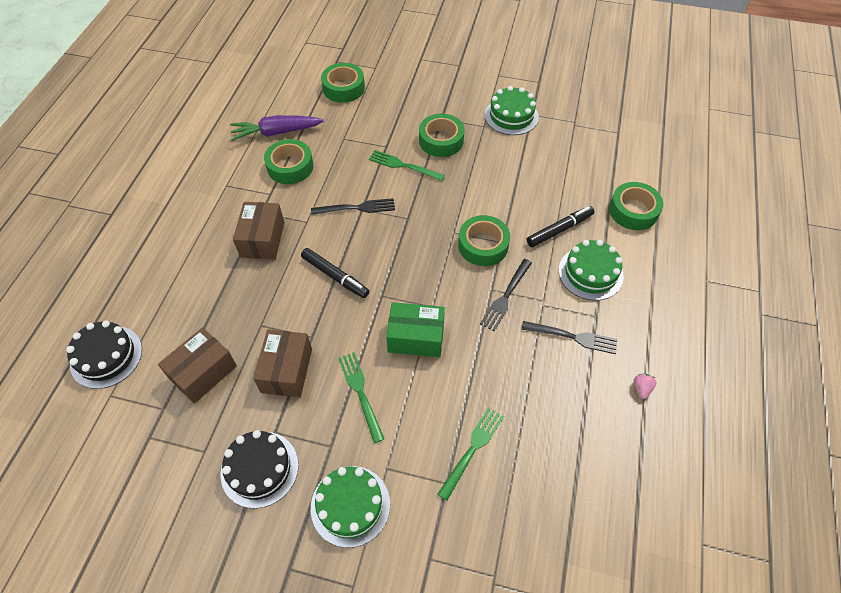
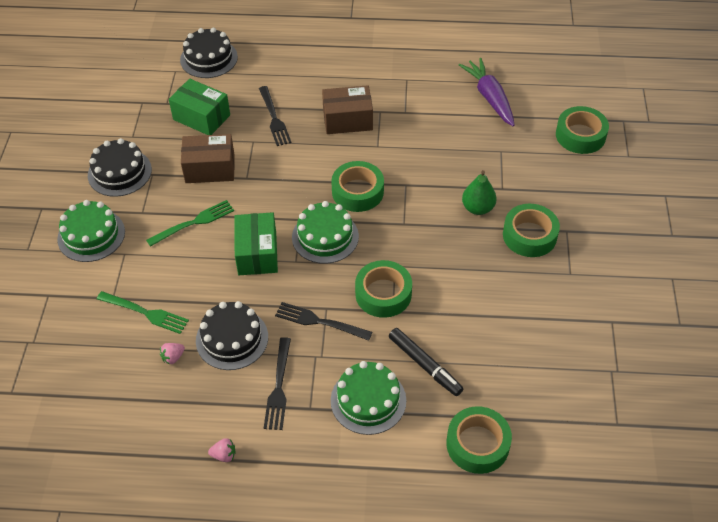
camera: 80 degrees right, 5 degrees down
brown box [158,328,237,403] -> green box [169,79,230,135]
green tape [264,139,313,184] -> green tape moved to [331,161,384,212]
black marker [301,248,369,298] -> none
black fork [311,198,395,215] -> black fork moved to [259,86,291,146]
green fork [369,150,445,181] -> green pear [462,170,497,215]
green cake [485,86,539,135] -> green cake moved to [292,201,359,264]
none -> pink strawberry [160,343,185,365]
none -> black cake [196,301,268,370]

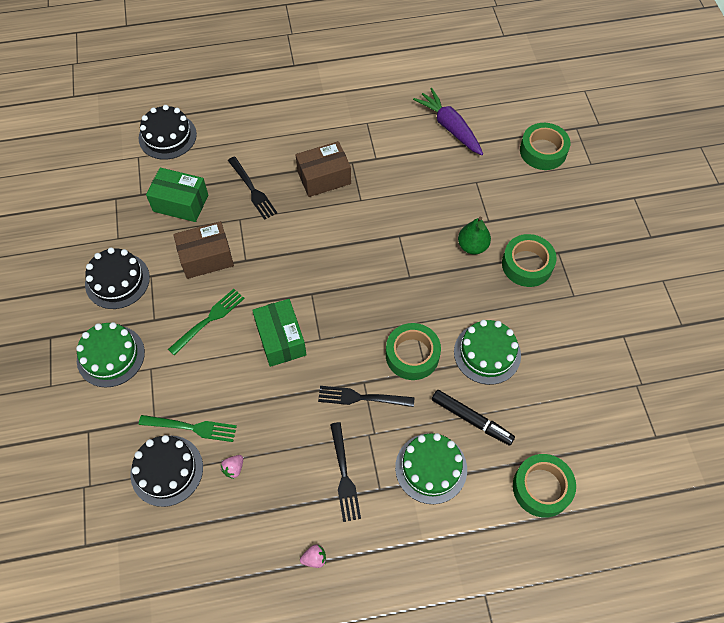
camera: 15 degrees left, 10 degrees up
black cake [196,301,268,370] -> black cake moved to [130,435,203,507]
green cake [292,201,359,264] -> green cake moved to [454,320,521,385]
green tape [331,161,384,212] -> none

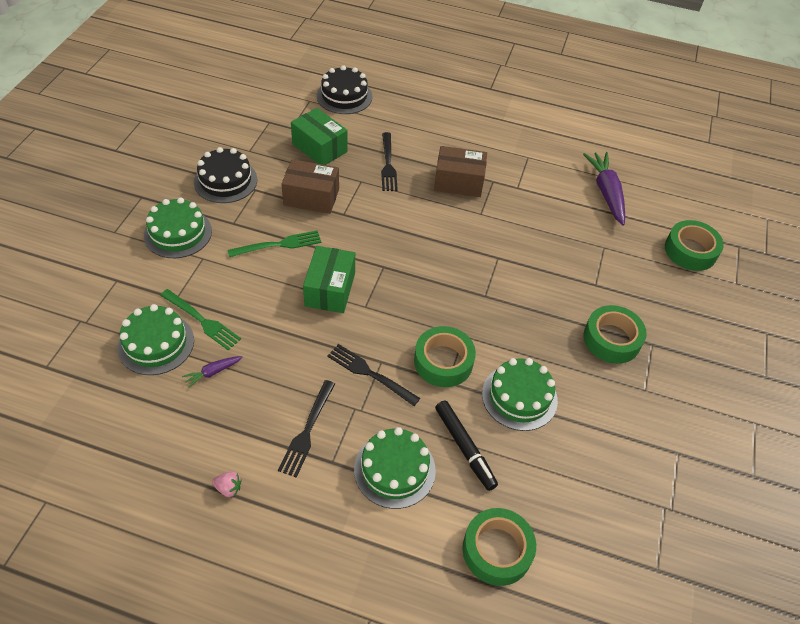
camera: 25 degrees right, 10 degrees down
black cake [130,435,203,507] -> green cake [117,304,194,375]
pink strawberry [221,455,243,479] -> purple carrot [182,356,243,388]
green pear [458,217,491,254] -> none

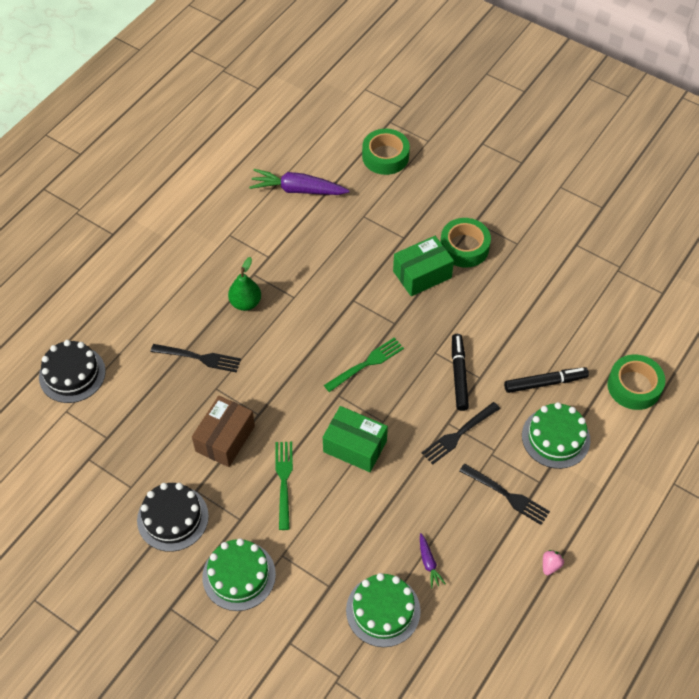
camera: 70 degrees left, 5 degrees up
green fork [160,289,241,350] -> green fork moved to [324,337,404,392]
green box [291,108,348,165] -> green box moved to [393,236,454,296]
green tape [414,326,476,387] -> black marker [452,334,469,411]
brown box [434,146,487,197] -> green pear [228,257,261,311]
green cake [482,358,558,431] -> none

